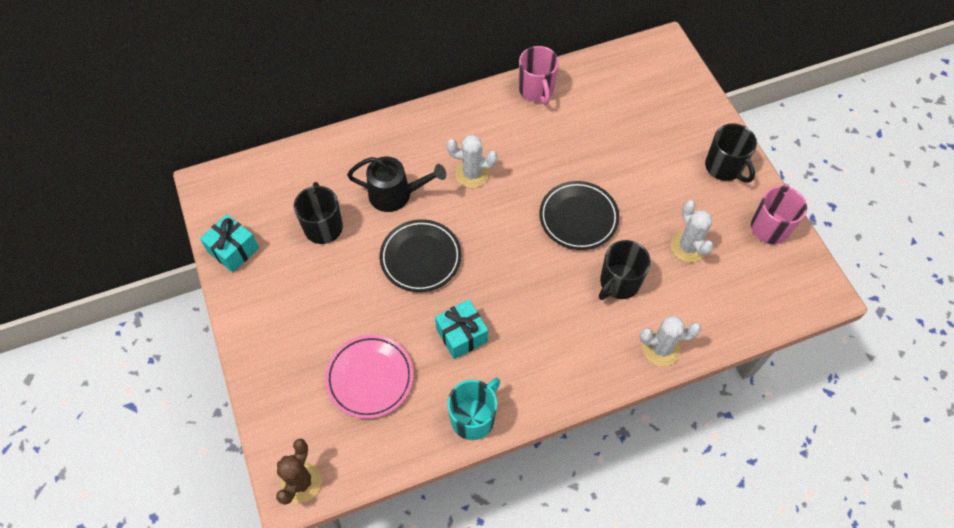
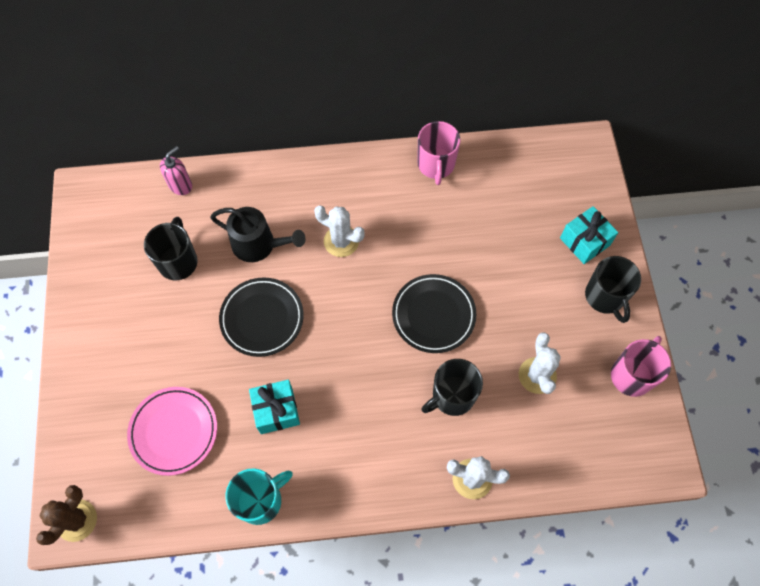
camera: 15 degrees right, 5 degrees up
turquoise gift [200,214,259,273] -> turquoise gift moved to [560,206,618,264]
none -> pink soap dispenser [160,146,192,195]

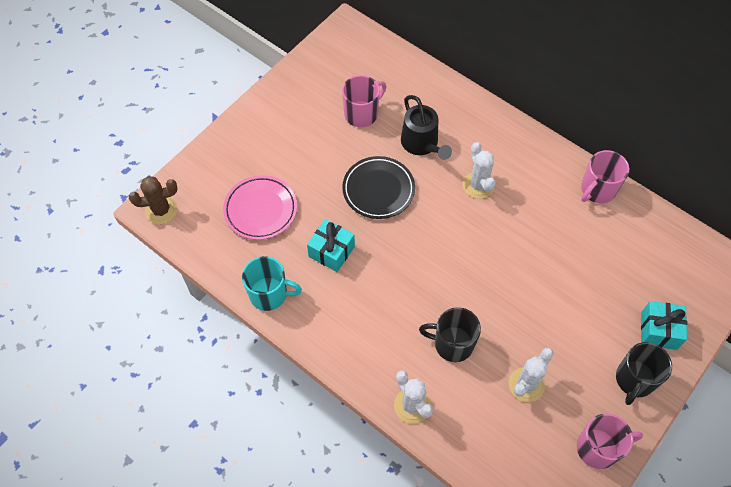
camera: 45 degrees right, 5 degrees down
black mug [144,217,198,280] -> pink mug [342,75,386,127]
pink soap dispenser [160,146,192,195] -> none
black plate [392,274,476,353] -> none

